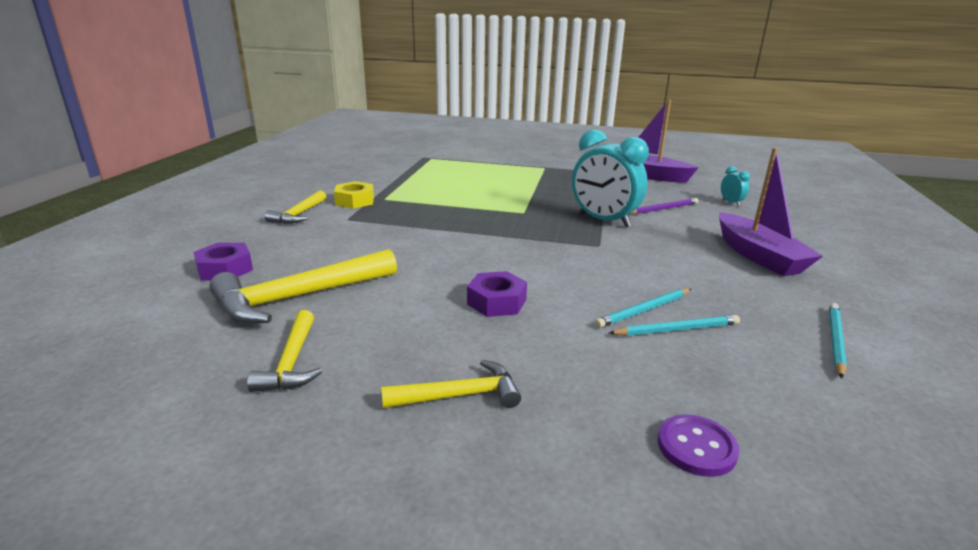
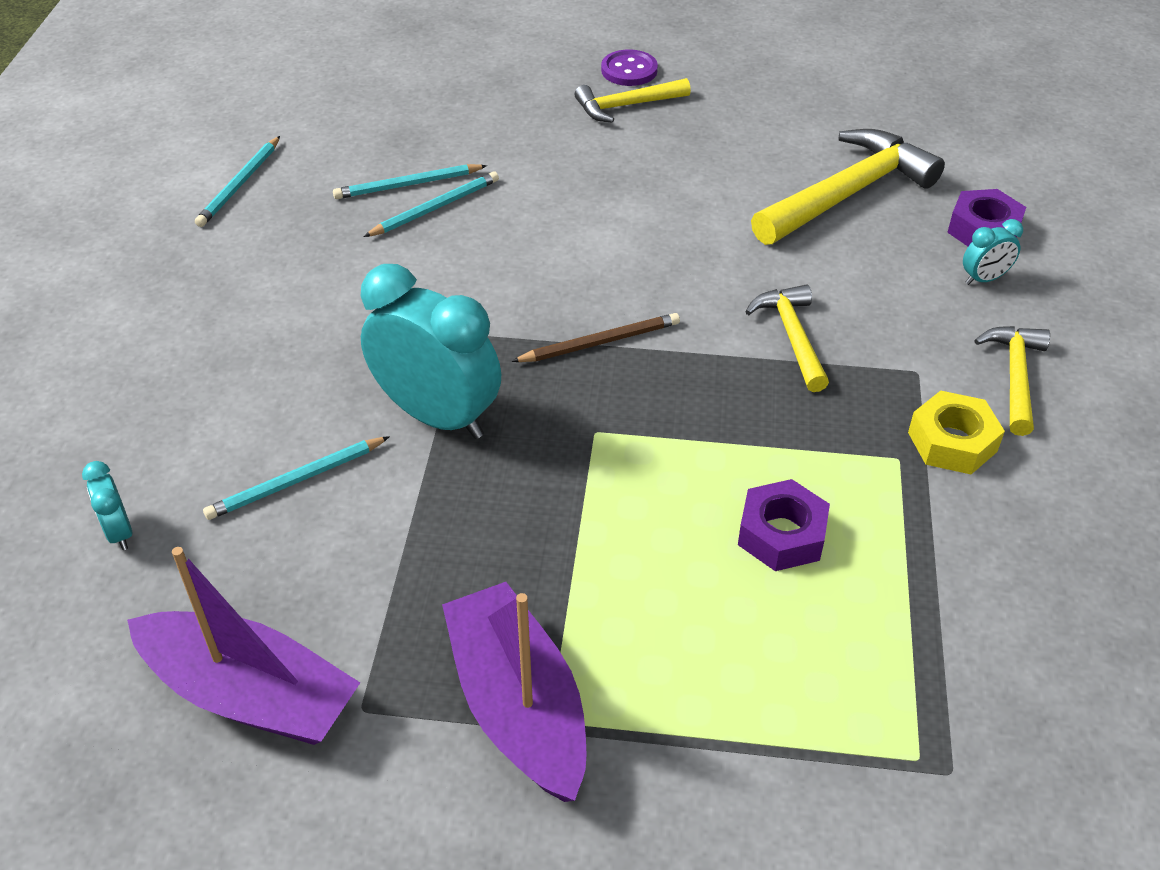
camera: 175 degrees right, 20 degrees up
yellow hammer [247,310,323,392] -> yellow hammer moved to [745,285,829,392]
purple nut [467,271,527,317] -> purple nut moved to [738,479,830,571]
purple pencil [630,198,698,214] -> turquoise pencil [203,436,390,520]
purple button [658,414,739,477] -> purple button moved to [601,49,658,86]
purple boat [719,148,823,276] -> purple boat moved to [442,582,587,802]
none -> brown pencil [511,313,680,362]
none -> turquoise clock [963,219,1023,285]

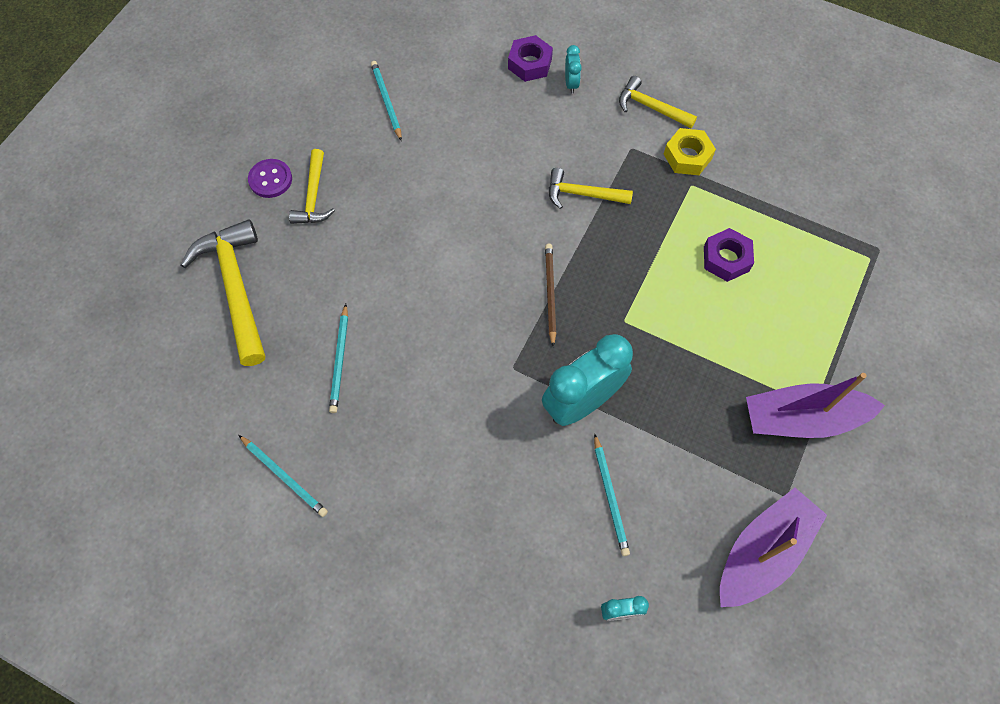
camera: 70 degrees left, 20 degrees up
turquoise pencil [363,171,499,237] -> turquoise pencil moved to [371,61,402,141]
yellow hammer [751,129,945,245] -> yellow hammer moved to [181,219,265,366]

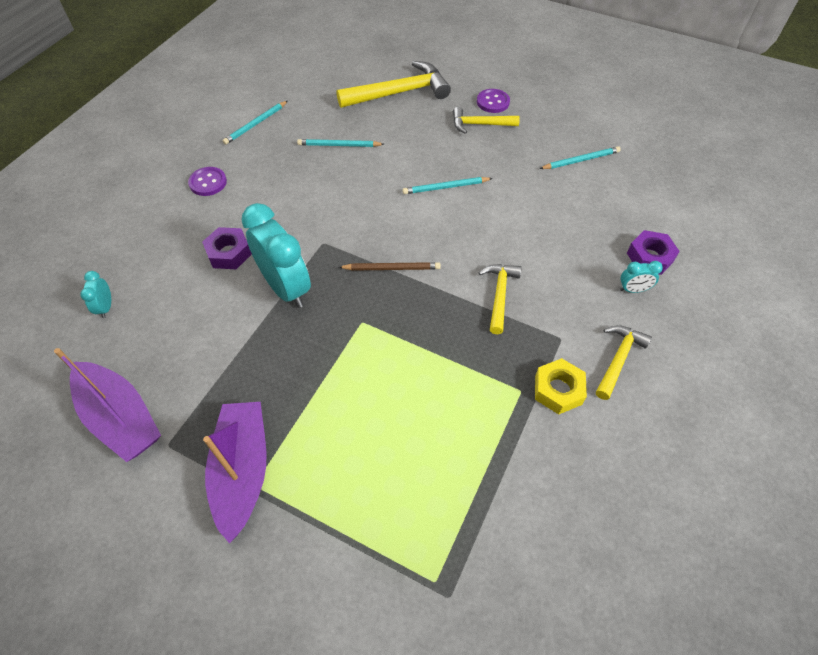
camera: 90 degrees right, 10 degrees down
turquoise pencil [594,433,630,556] -> turquoise pencil moved to [402,177,493,194]
purple nut [704,228,754,282] -> purple nut moved to [202,227,252,269]
none -> purple button [188,167,227,196]

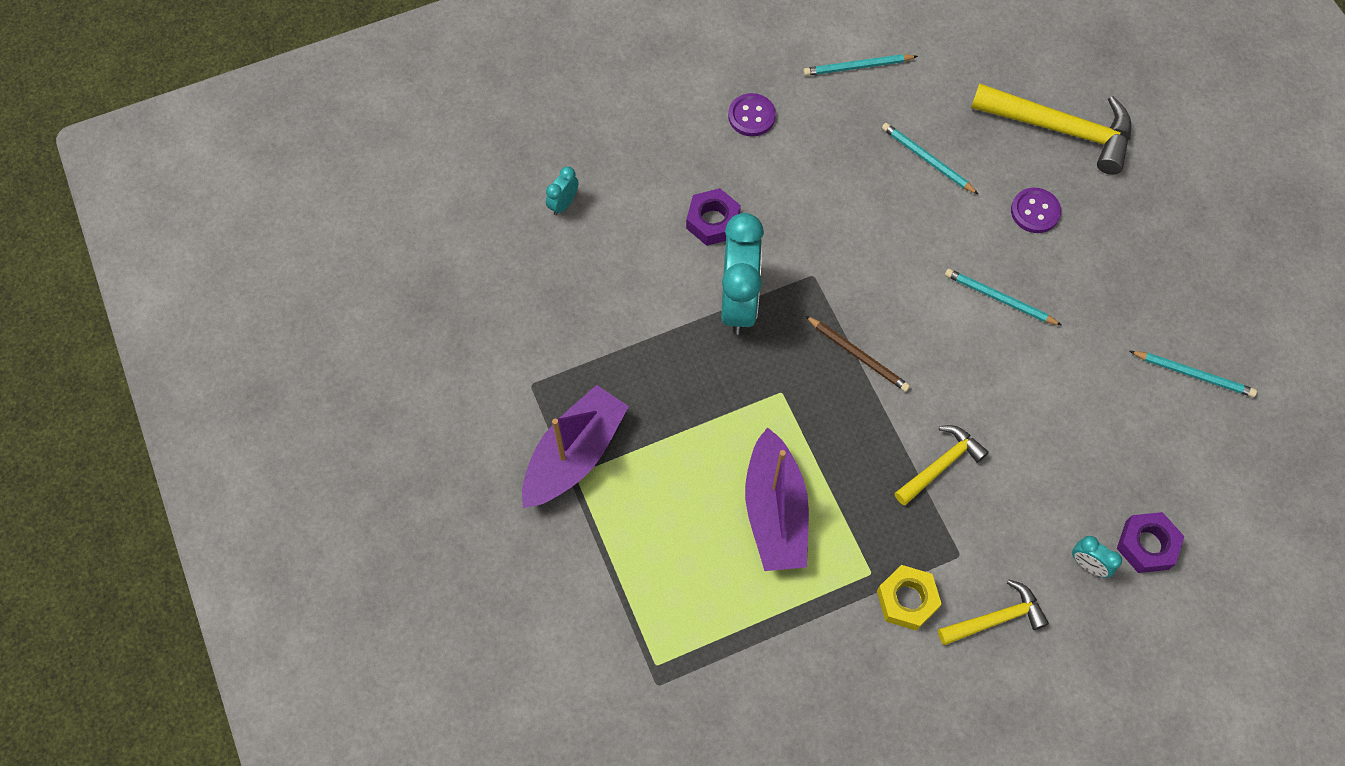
camera: 40 degrees right, 10 degrees up
purple boat [54,348,161,462] -> purple boat moved to [745,427,809,571]
yellow hammer [453,107,520,134] -> none
purple button [477,89,510,113] -> purple button moved to [1011,188,1061,233]

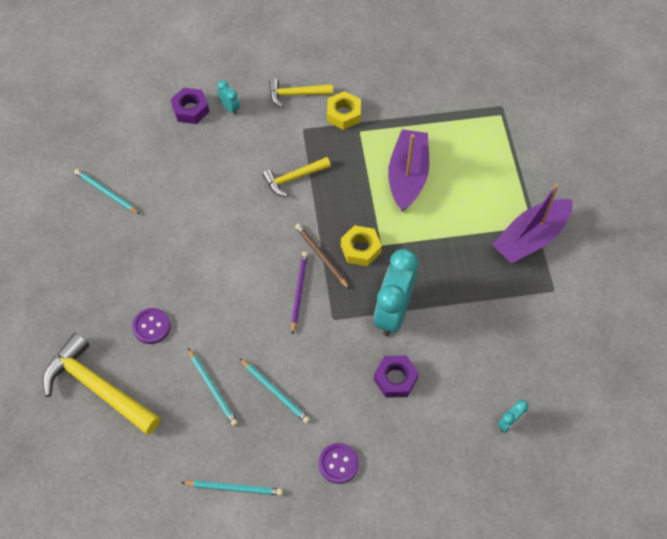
camera: 165 degrees left, 5 degrees down
turquoise pencil [945,269,1062,326] -> turquoise pencil moved to [240,359,310,423]
none -> purple pencil [291,252,308,335]
none -> yellow nut [341,225,382,266]

